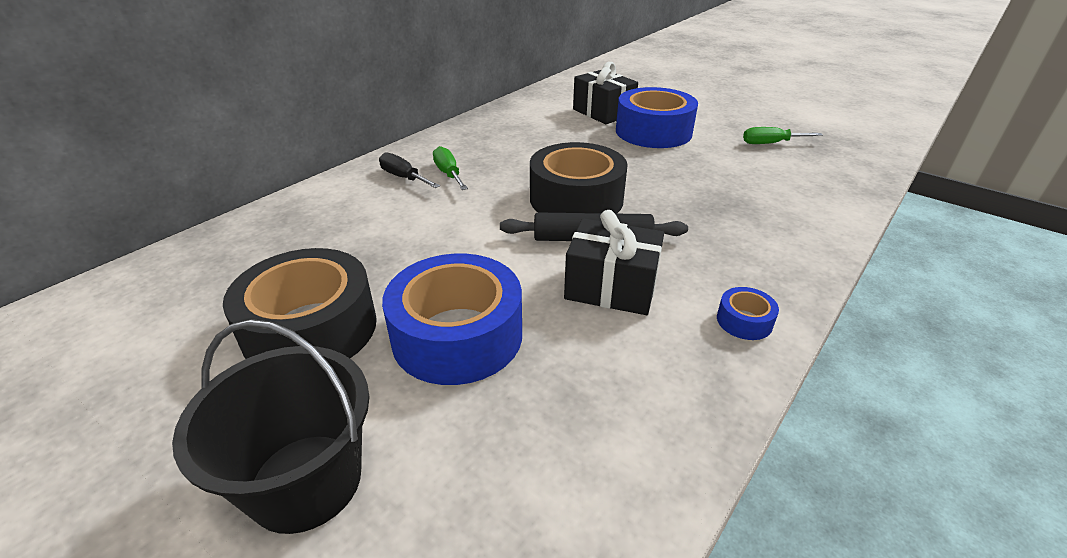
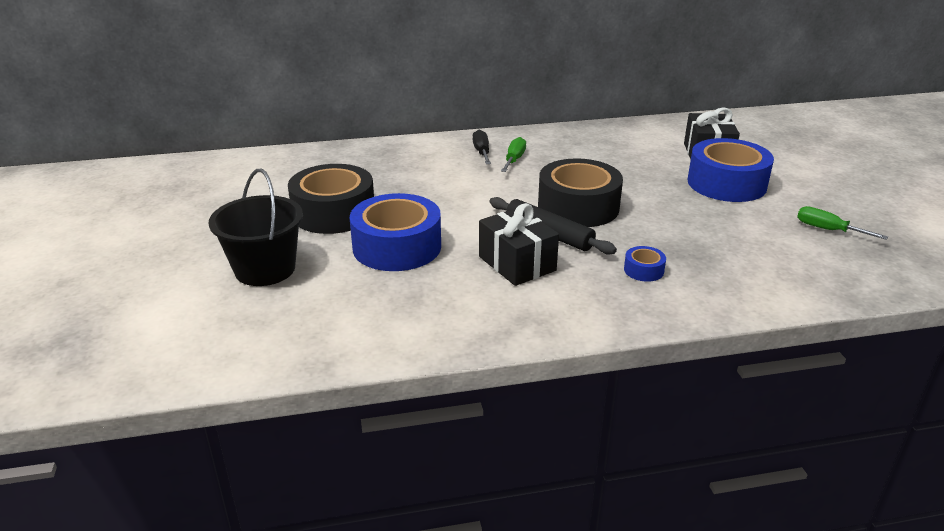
camera: 40 degrees right, 5 degrees down
blue tape [717,287,779,340] -> blue tape moved to [624,246,666,282]

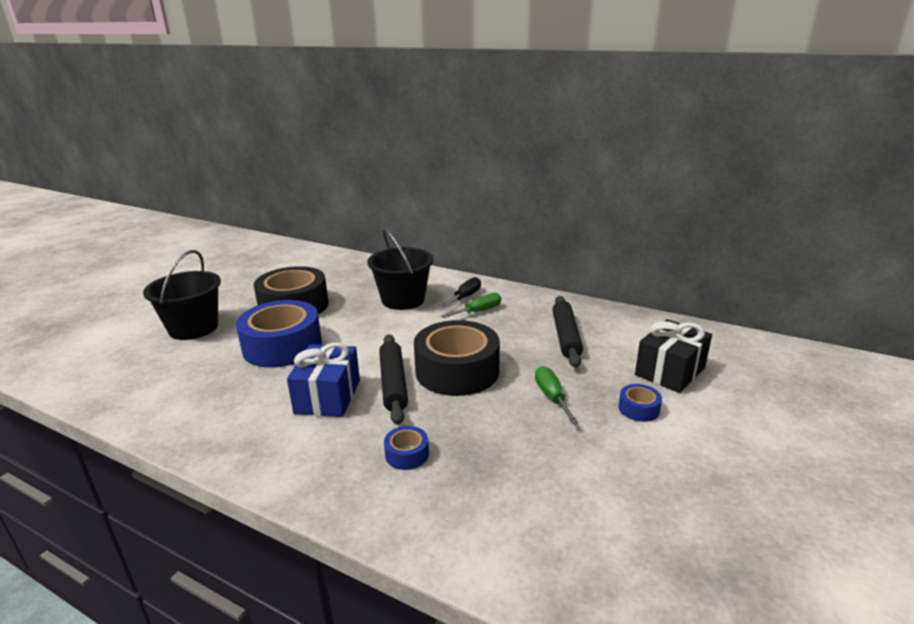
camera: 40 degrees right, 5 degrees down
black gift [479,203,559,286] -> blue gift [287,342,360,417]
blue tape [688,138,774,202] -> blue tape [618,384,662,422], size x0.43
green screwdriver [797,206,888,240] -> green screwdriver moved to [535,366,578,424]
none -> black bucket [367,228,434,310]
none -> black rolling pin [552,296,583,368]

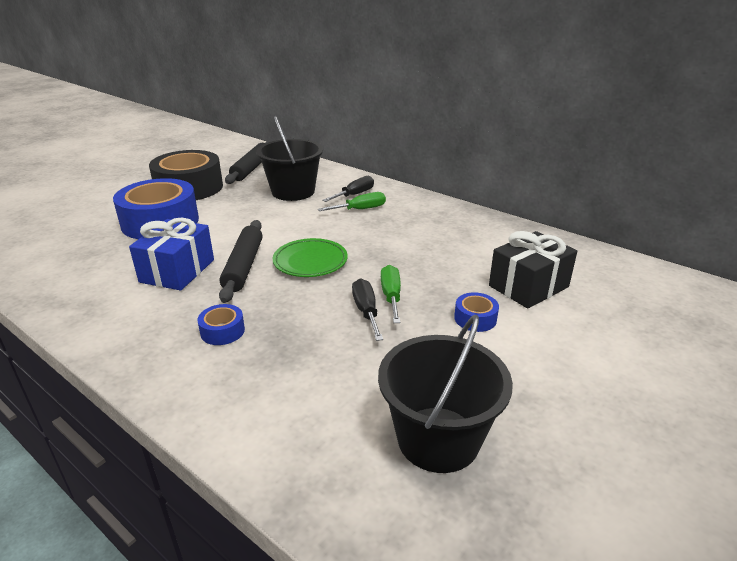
camera: 10 degrees right, 5 degrees up
black bucket [143,250,221,340] -> black bucket moved to [378,315,513,473]
black tape [414,320,500,396] -> green plate [273,238,348,277]
black rolling pin [552,296,583,368] -> black rolling pin moved to [225,141,271,184]
none -> black screwdriver [352,278,383,341]

